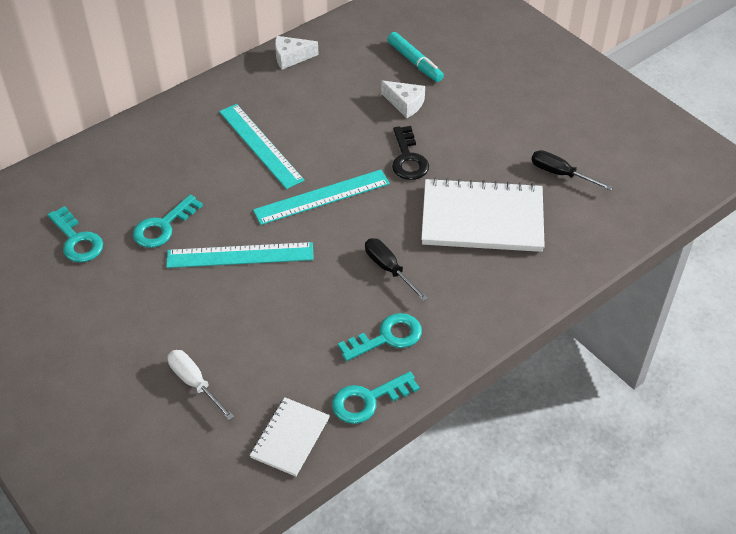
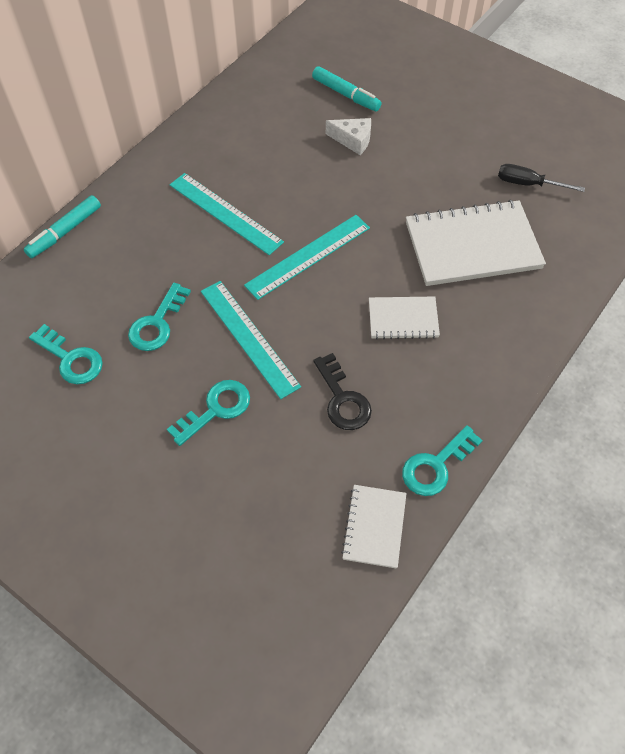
camera: 15 degrees left, 10 degrees up
turquoise ruler [166,242,314,268] -> turquoise ruler turned 75 degrees clockwise [201,281,301,399]
white screwdriver [168,350,234,420] -> none
white cheese [275,36,319,69] -> none
turquoise key [338,313,422,361] -> turquoise key moved to [167,380,250,446]
black screwdriver [365,238,428,302] -> white notebook [369,297,440,339]
black key [392,126,429,180] -> black key moved to [313,353,372,430]
none -> turquoise marker [23,195,101,258]

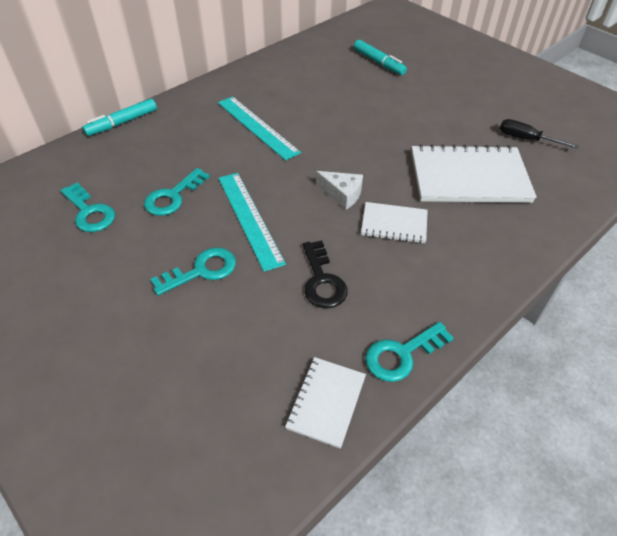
camera: 10 degrees right, 10 degrees down
turquoise ruler [244,215,370,300] -> none
white cheese [326,118,371,155] -> white cheese moved to [316,171,363,210]

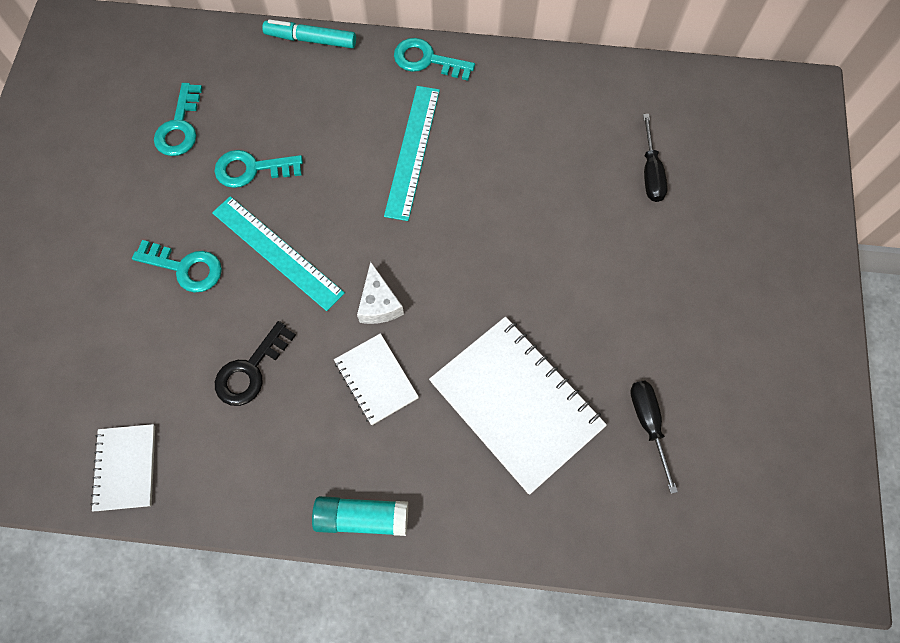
camera: 50 degrees right, 20 degrees up
turquoise ruler [218,173,286,272] -> turquoise ruler turned 75 degrees counterclockwise [212,196,345,311]
white notebook [285,357,366,449] -> white notebook turned 75 degrees counterclockwise [90,424,155,512]
turquoise marker [354,40,407,75] -> black screwdriver [643,114,668,202]
turquoise key [365,322,454,382] -> turquoise key moved to [394,38,475,81]
none -> turquoise glue stick [312,496,408,536]

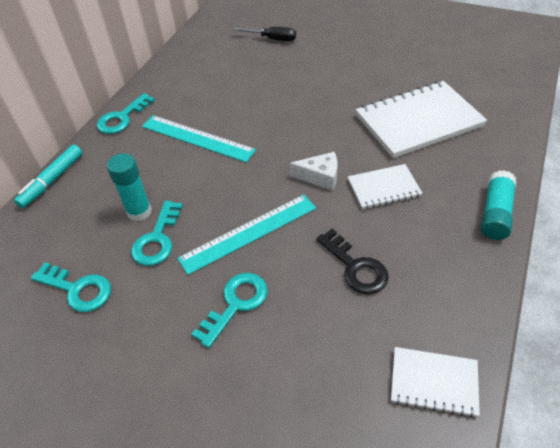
camera: 70 degrees left, 20 degrees down
black screwdriver [630,381,678,494] -> none
none -> turquoise glue stick [107,153,152,221]

